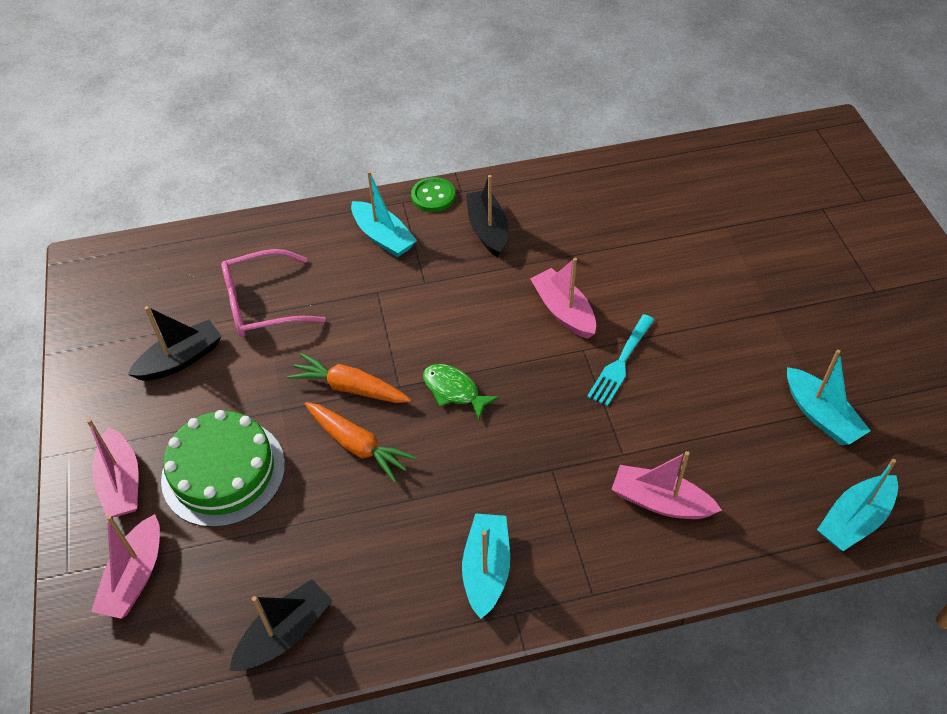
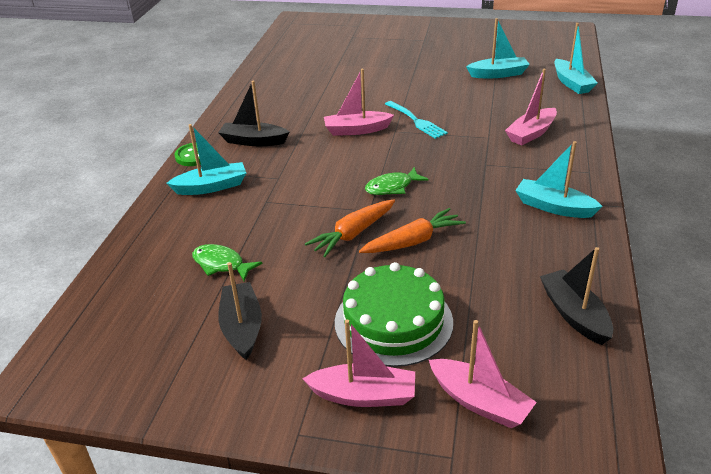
camera: 65 degrees left, 15 degrees down
pink glasses [221,249,326,337] -> green fish [192,244,262,281]

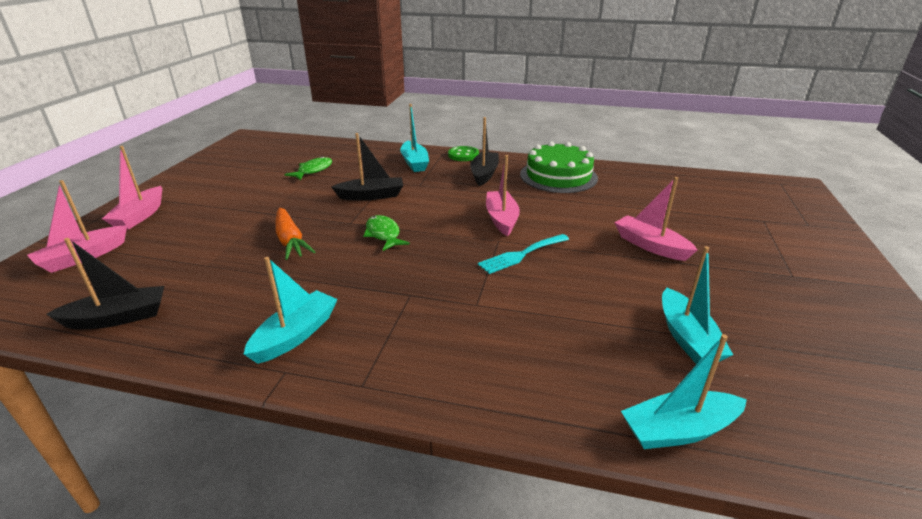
camera: 90 degrees right, 5 degrees down
black boat [218,262,262,360] -> black boat moved to [331,133,403,201]
orange carrot [305,200,395,257] -> none
green cake [335,262,453,367] -> green cake moved to [520,141,598,193]
pink boat [505,69,557,146] -> pink boat moved to [614,177,697,261]

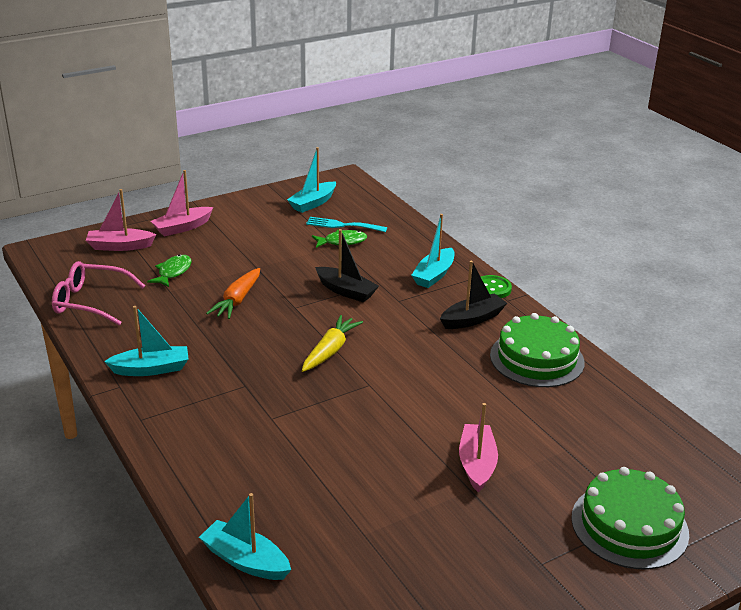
camera: 45 degrees right, 0 degrees up
black boat [46,238,164,329] -> pink glasses [52,261,145,325]
green fish [363,215,410,251] -> green fish moved to [147,255,192,287]
turquoise fork [478,234,569,274] -> turquoise fork moved to [306,217,387,232]
pink boat [486,155,520,236] -> none
turquoise boat [662,246,733,365] -> turquoise boat moved to [287,147,336,213]
none -> yellow carrot [302,315,363,372]
none -> green cake [571,467,689,569]

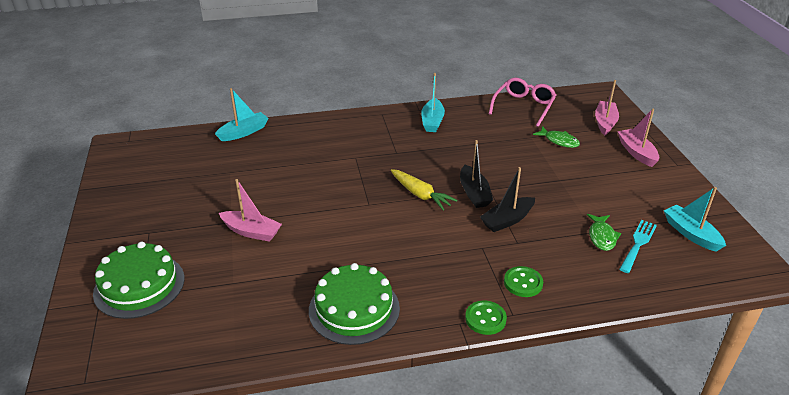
camera: 110 degrees right, 5 degrees up
orange carrot [206,268,260,319] -> none
turquoise boat [411,214,455,288] -> green button [504,266,543,297]
black boat [440,261,507,329] -> black boat moved to [460,140,493,208]

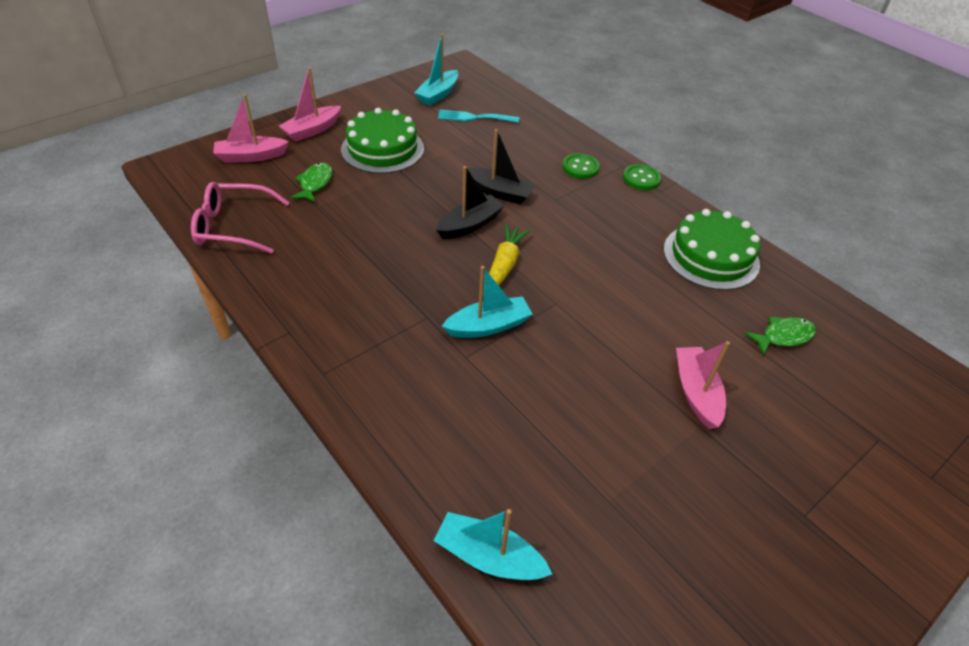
camera: 120 degrees left, 10 degrees up
green cake [93,242,185,319] -> green cake moved to [341,108,424,174]
turquoise boat [421,73,445,132] -> turquoise boat moved to [442,266,532,338]
green fish [587,214,621,251] -> green fish moved to [744,317,816,355]

